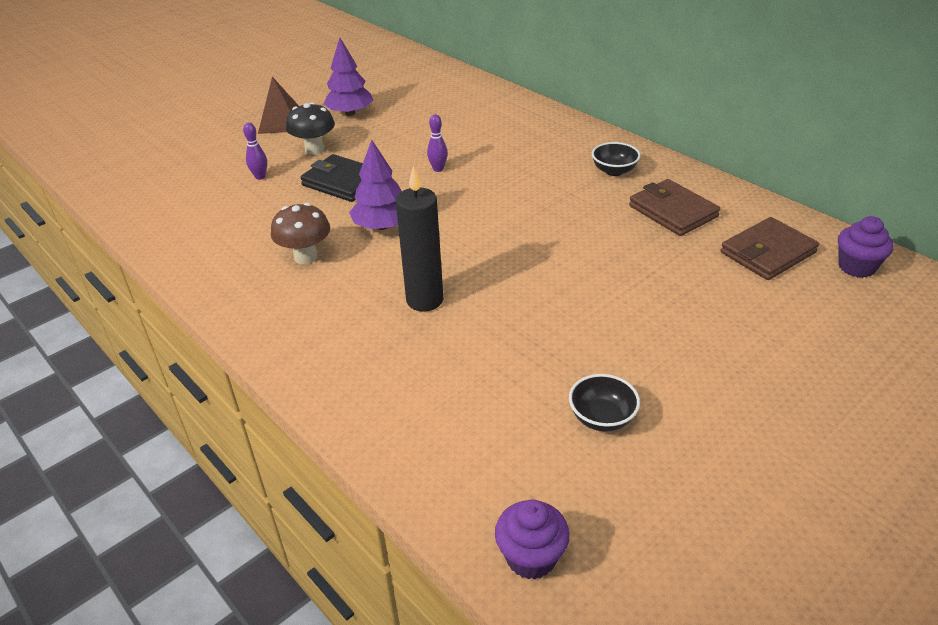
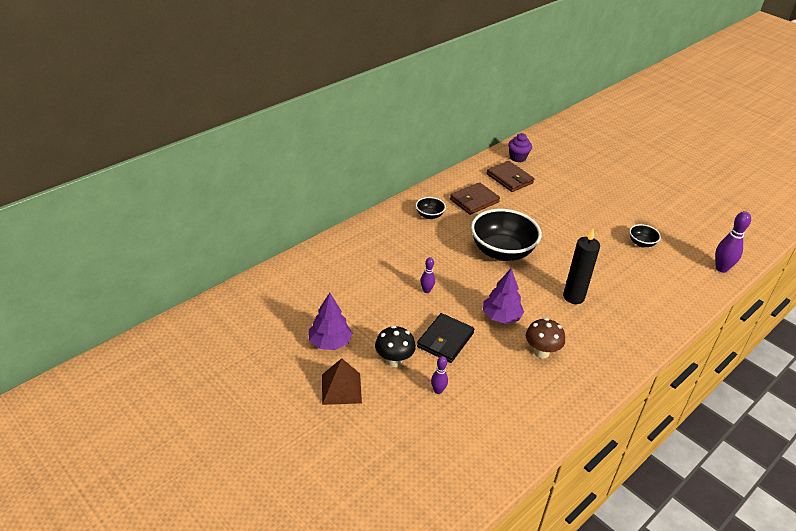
camera: 95 degrees left, 0 degrees up
purple cupcake [495,500,570,580] -> purple bowling pin [715,211,751,273]
none -> black bowl [471,209,542,261]

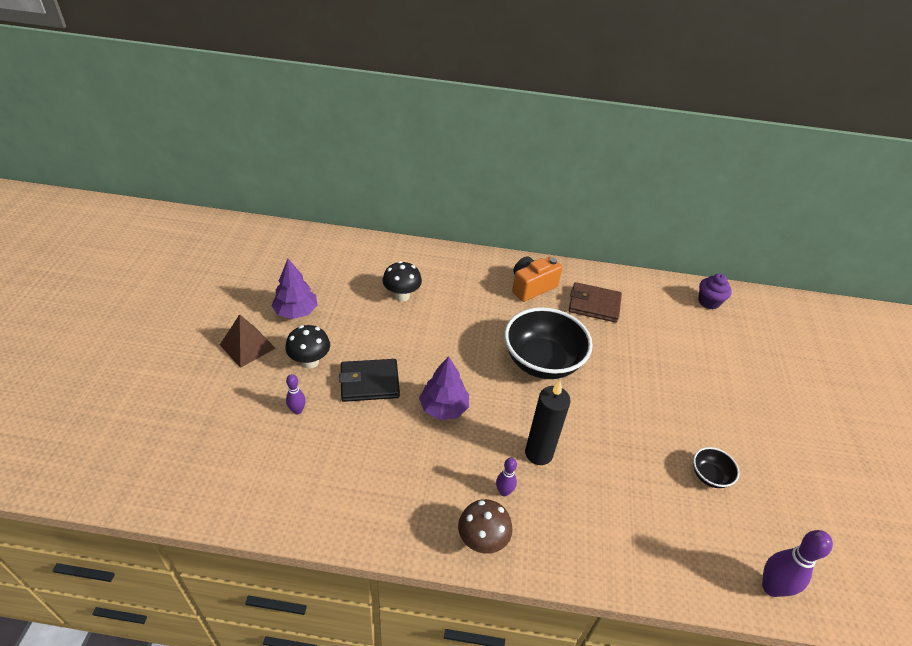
camera: 50 degrees right, 5 degrees up
black bowl [416,197,446,219] -> orange camera [512,257,563,302]
purple bowling pin [420,257,435,293] -> purple bowling pin moved to [496,458,517,496]
brown wallet [487,161,534,192] -> none
brown mushroom [526,318,565,358] -> brown mushroom moved to [458,499,513,554]
none -> black mushroom [383,261,422,301]

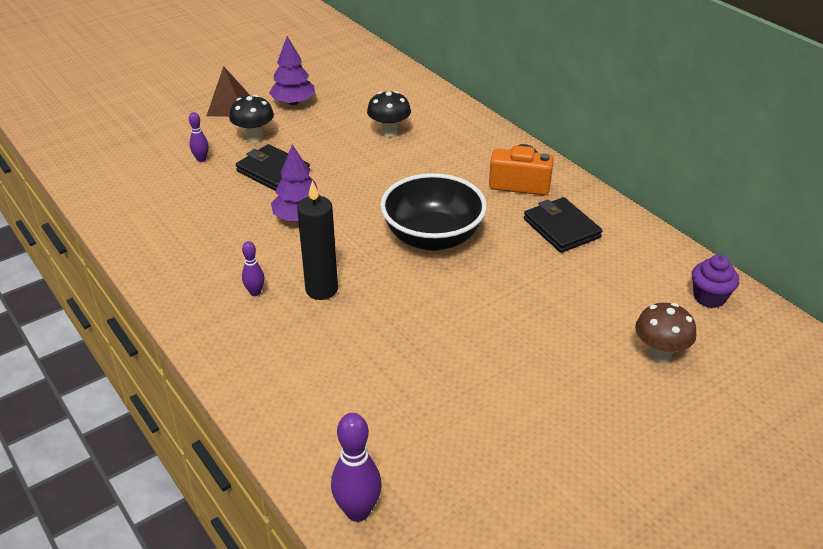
camera: 50 degrees right, 5 degrees down
brown mushroom [458,499,513,554] -> brown mushroom moved to [635,303,696,362]
brown wallet [569,282,622,323] -> black wallet [524,197,603,253]
black bowl [693,447,740,488] -> none

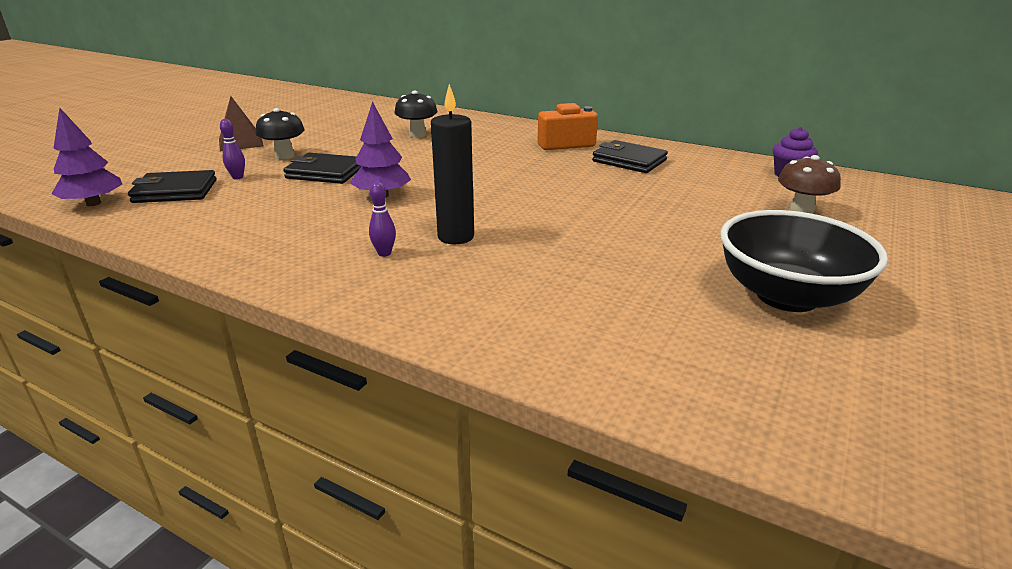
camera: 25 degrees left, 10 degrees down
purple tree [269,36,315,105] -> purple tree moved to [51,108,122,206]
purple bowling pin [331,413,382,522] -> none
black bowl [380,173,487,251] -> black bowl moved to [720,210,888,312]
none -> black wallet [128,170,217,203]

